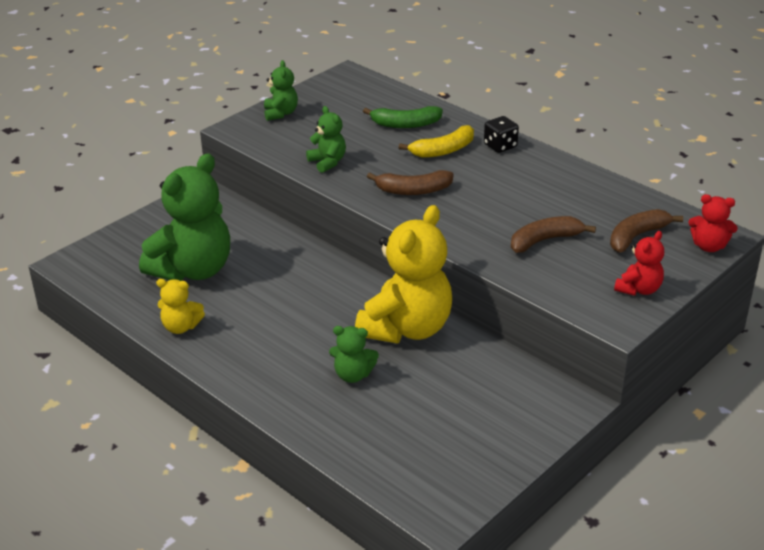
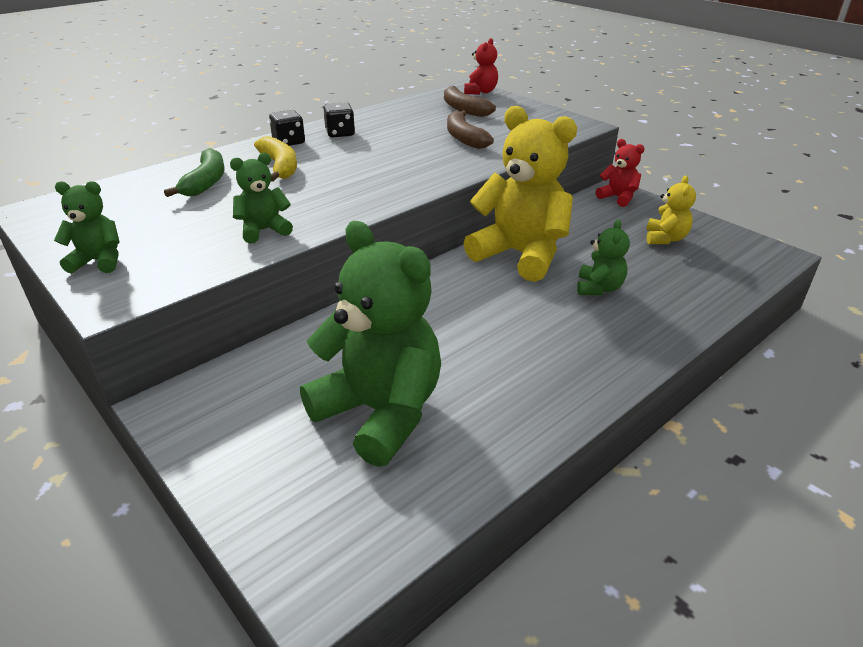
camera: 85 degrees left, 0 degrees up
yellow teddy bear [156,279,205,334] -> yellow teddy bear moved to [646,176,696,244]
brown banana [367,170,454,195] -> none
red teddy bear [614,231,664,296] -> red teddy bear moved to [595,139,645,207]
none -> black dice [323,102,355,138]

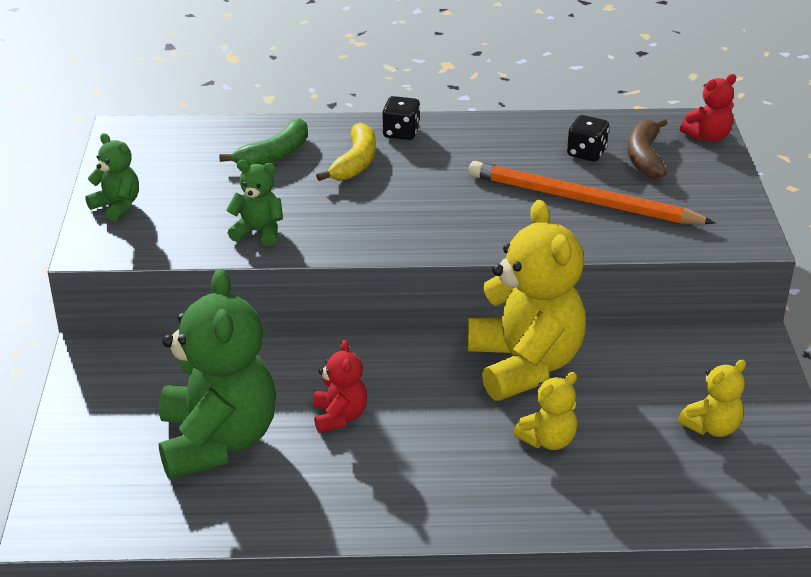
camera: 40 degrees right, 0 degrees up
black dice [323,102,355,138] -> black dice moved to [567,115,609,161]
brown banana [447,110,494,149] -> orange pencil [469,161,715,224]
green teddy bear [577,219,630,295] -> yellow teddy bear [513,372,577,450]
red teddy bear [595,139,645,207] -> red teddy bear moved to [313,340,367,433]

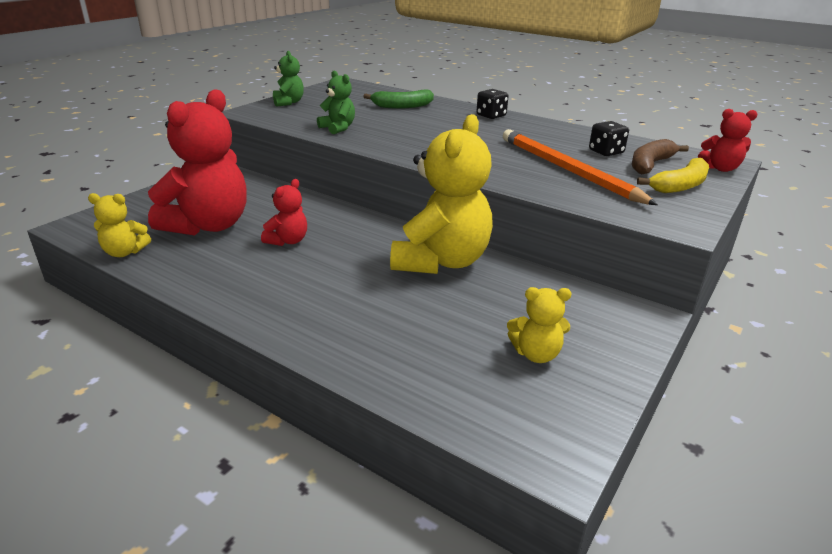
camera: 35 degrees right, 5 degrees down
green teddy bear [159,268,276,479] -> red teddy bear [148,89,247,236]
yellow banana [316,123,376,181] -> yellow banana moved to [637,158,709,193]
yellow teddy bear [513,372,577,450] -> yellow teddy bear moved to [88,193,151,257]

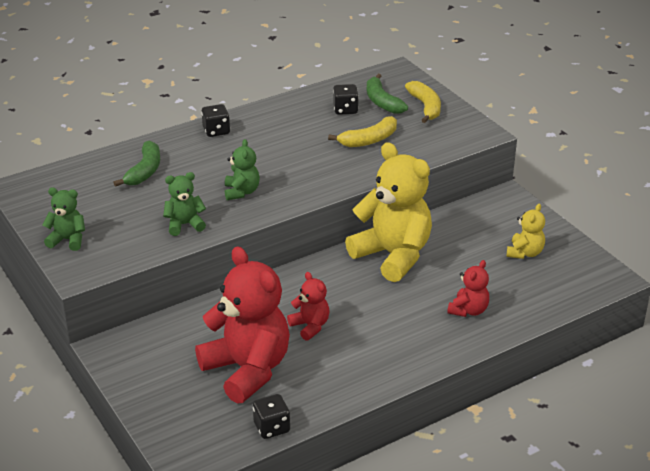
camera: 65 degrees left, 5 degrees up
yellow teddy bear [88,193,151,257] -> black dice [253,394,290,439]
orange pencil [503,129,658,205] -> yellow banana [328,116,397,147]
brown banana [632,139,689,174] -> green banana [367,74,408,114]
red teddy bear [698,109,758,172] -> red teddy bear moved to [447,260,489,317]
none -> green teddy bear [225,139,260,200]

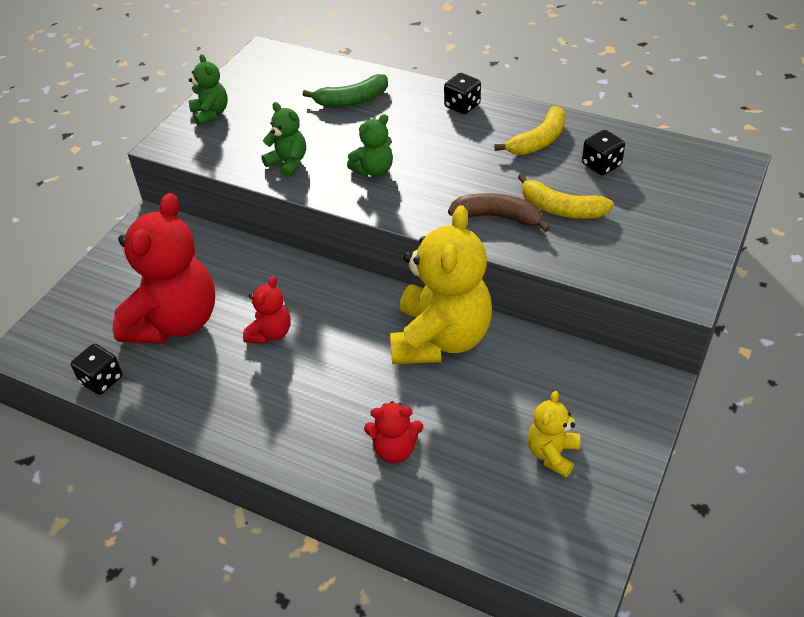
camera: 60 degrees right, 10 degrees up
green banana [367,74,408,114] -> none
yellow banana [405,81,441,123] -> yellow banana moved to [494,106,566,155]
yellow teddy bear [506,204,545,259] -> yellow teddy bear turned 120 degrees clockwise [528,391,580,478]
none -> brown banana [448,193,550,232]

